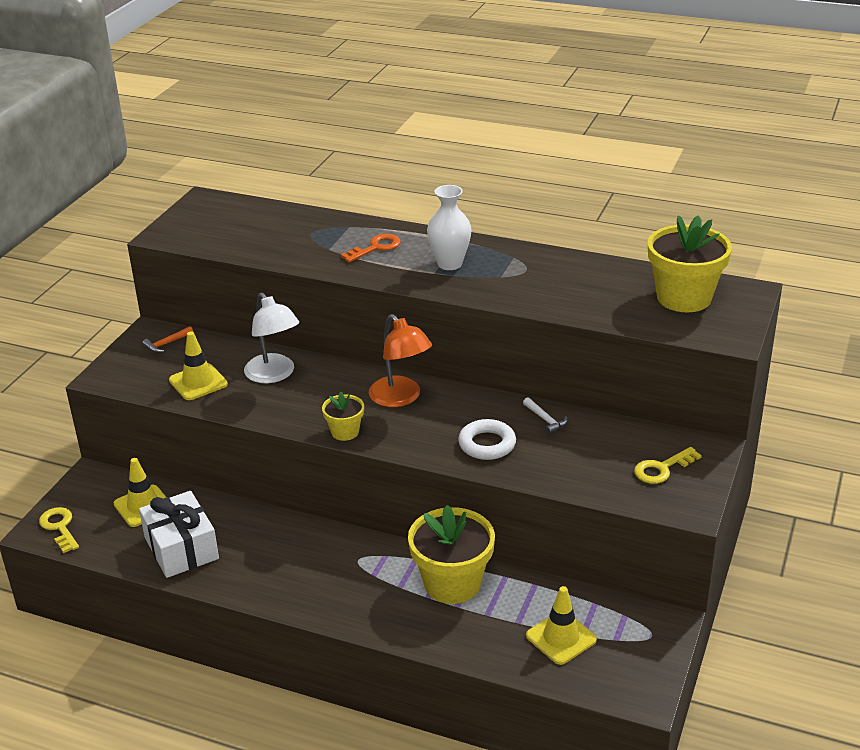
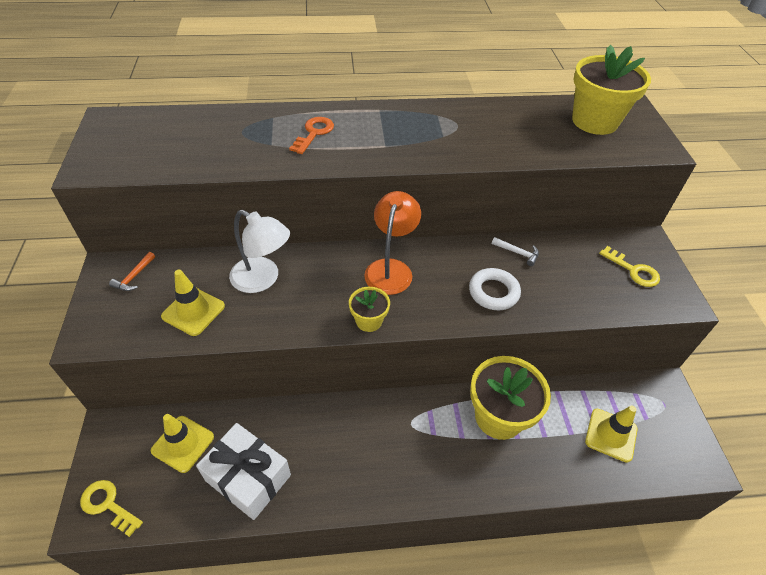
camera: 30 degrees left, 15 degrees up
orange lamp [369,314,432,407] -> orange lamp turned 105 degrees counterclockwise [364,191,421,295]
white vase [427,185,472,270] -> none
yellow key [634,447,702,484] -> yellow key turned 75 degrees counterclockwise [599,246,660,287]

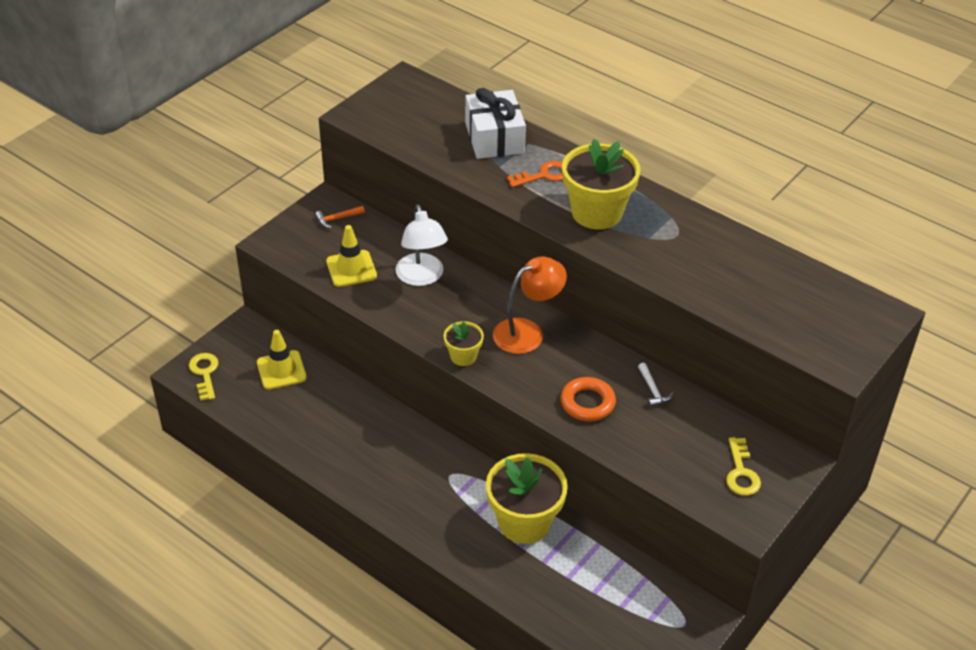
camera: 45 degrees right, 5 degrees down
white gift [196,423,291,520] -> white gift moved to [465,88,526,159]
white ring [469,268,521,310] -> orange ring [561,377,616,421]
yellow flower pot [572,45,651,135] -> yellow flower pot moved to [562,139,641,229]
yellow traffic cone [585,406,638,463] -> none

